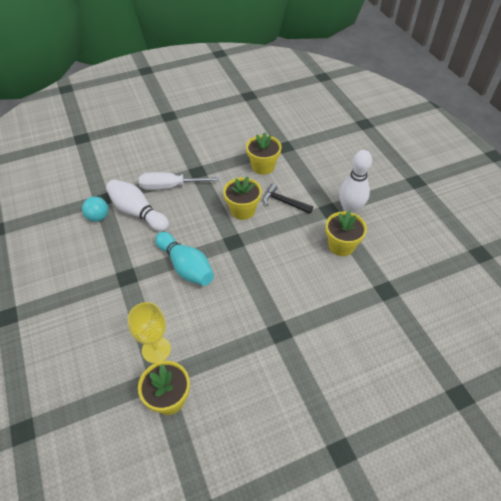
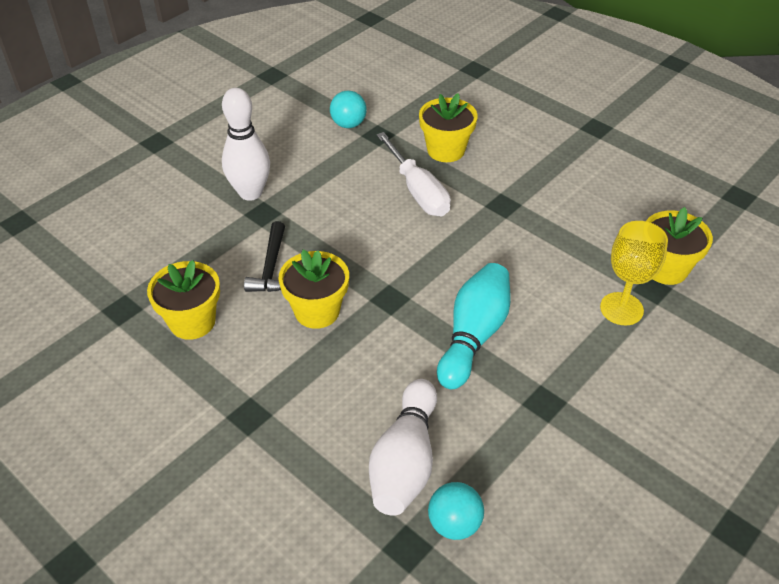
camera: 115 degrees left, 5 degrees down
white screwdriver [139,172,220,190] -> white screwdriver moved to [376,132,451,216]
yellow flower pot [325,211,367,256] -> yellow flower pot moved to [419,93,478,162]
none -> turquoise ball [330,91,367,128]

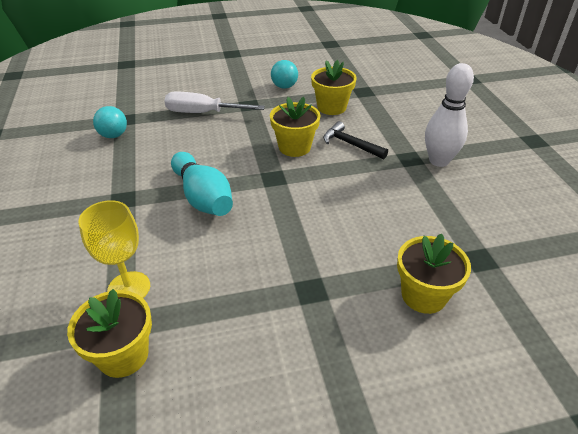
camera: 125 degrees right, 5 degrees down
turquoise ball [330,91,367,128] -> turquoise ball moved to [271,60,298,89]
white bowling pin [369,379,437,516] -> none
white screwdriver [376,132,451,216] -> white screwdriver moved to [164,92,265,113]

